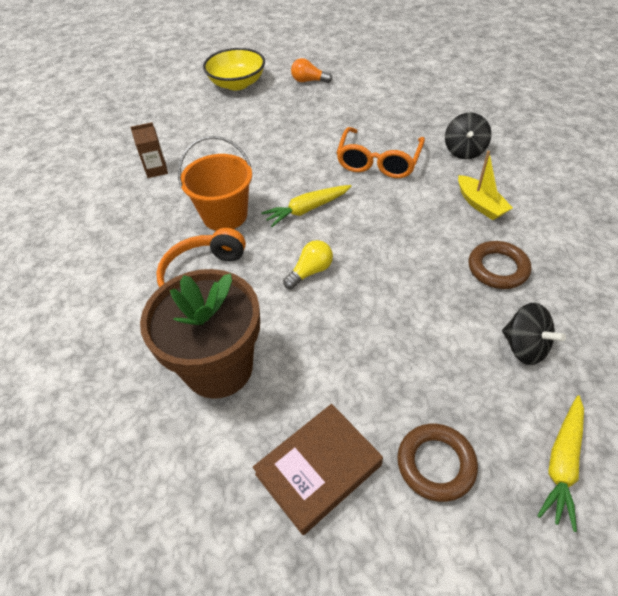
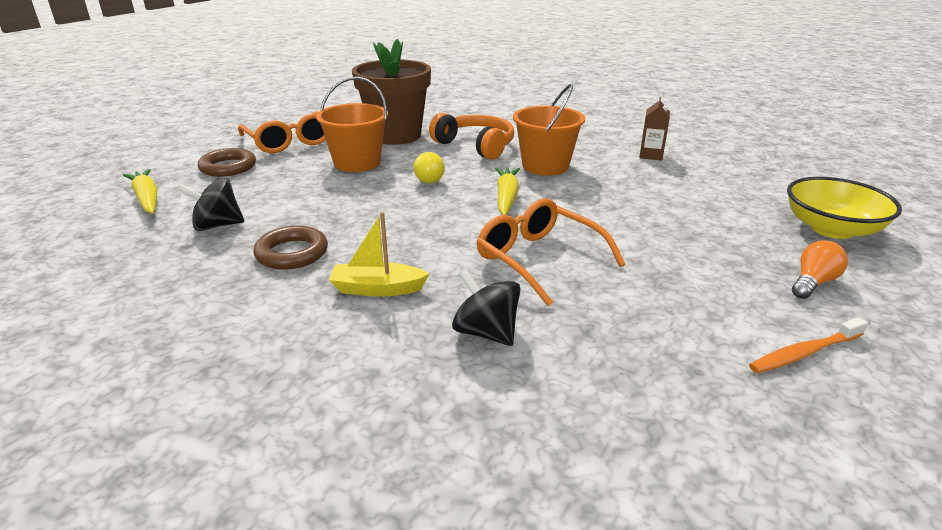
camera: 120 degrees right, 20 degrees down
brown book [253,404,383,535] -> orange glasses [238,111,326,153]
none -> orange bucket [316,77,388,172]
none -> orange toothbrush [749,317,868,373]

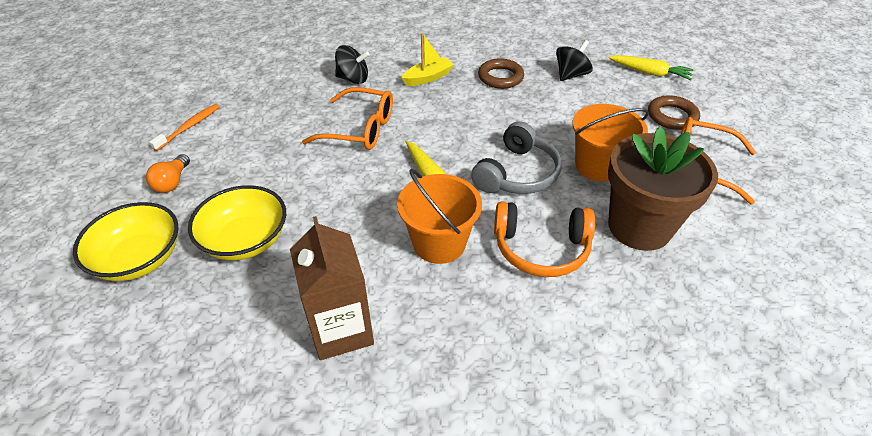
camera: 145 degrees right, 15 degrees up
yellow light bulb [414,152,445,183] -> grey headphones [471,121,562,194]
brown carton [639,97,670,160] -> brown carton [290,216,374,360], size x1.83
none -> yellow bowl [188,185,286,260]

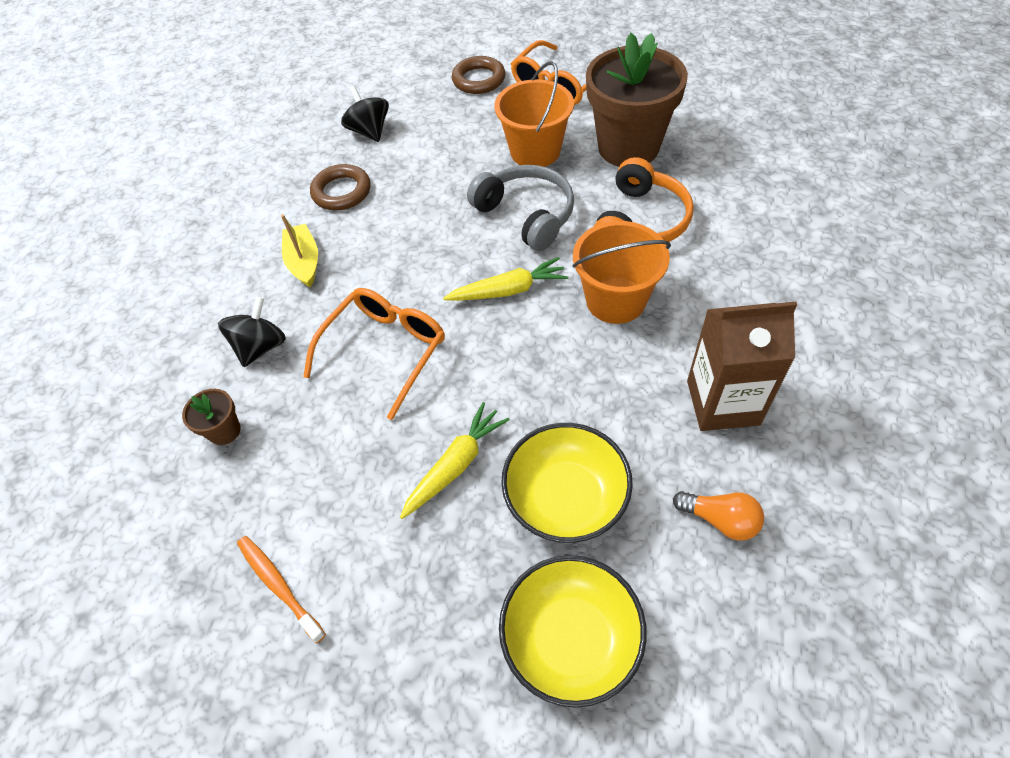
camera: 70 degrees left, 10 degrees up
orange light bulb [146,154,190,193] -> orange light bulb moved to [673,491,764,541]
yellow carrot [608,55,694,80] -> yellow carrot moved to [400,402,510,519]
none -> brown flower pot [182,389,241,445]

